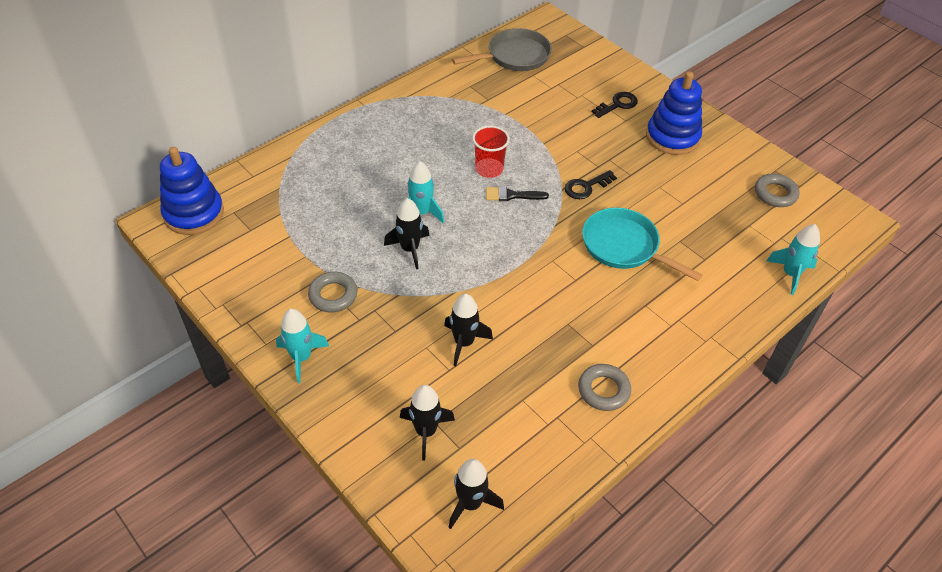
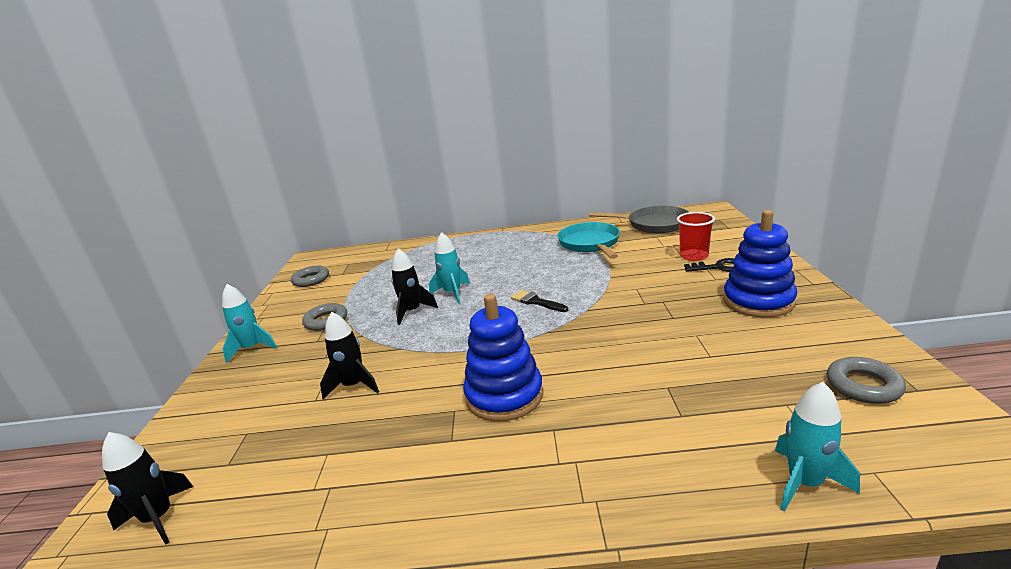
camera: 45 degrees right, 25 degrees down
blue stacking toy [160,147,224,235] -> blue stacking toy moved to [463,294,543,422]
black rocket [400,385,455,460] -> none
red cup [472,126,510,178] -> red cup moved to [677,212,715,261]
black key [565,170,617,199] -> none
grey ring [578,364,631,411] -> grey ring moved to [291,266,329,287]
turquoise pan [582,208,703,281] -> turquoise pan moved to [557,222,620,259]

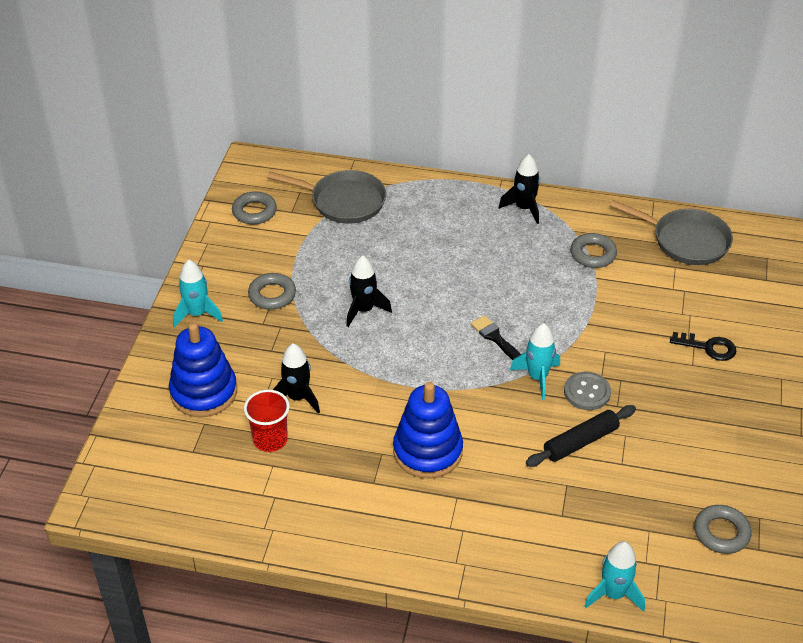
camera: 10 degrees right, 20 degrees up
black rocket [102,432,193,545] -> black rocket moved to [499,154,540,224]
turquoise rocket [429,232,470,304] -> turquoise rocket moved to [510,323,560,400]
turquoise pan [557,222,620,259] -> grey ring [571,233,617,268]
red cup [677,212,715,261] -> red cup moved to [244,389,290,452]
blue stacking toy [723,210,797,317] -> blue stacking toy moved to [169,322,237,417]
none -> grey pan [267,170,386,224]
none -> black rolling pin [526,405,636,467]
none -> grey button [564,372,611,410]

